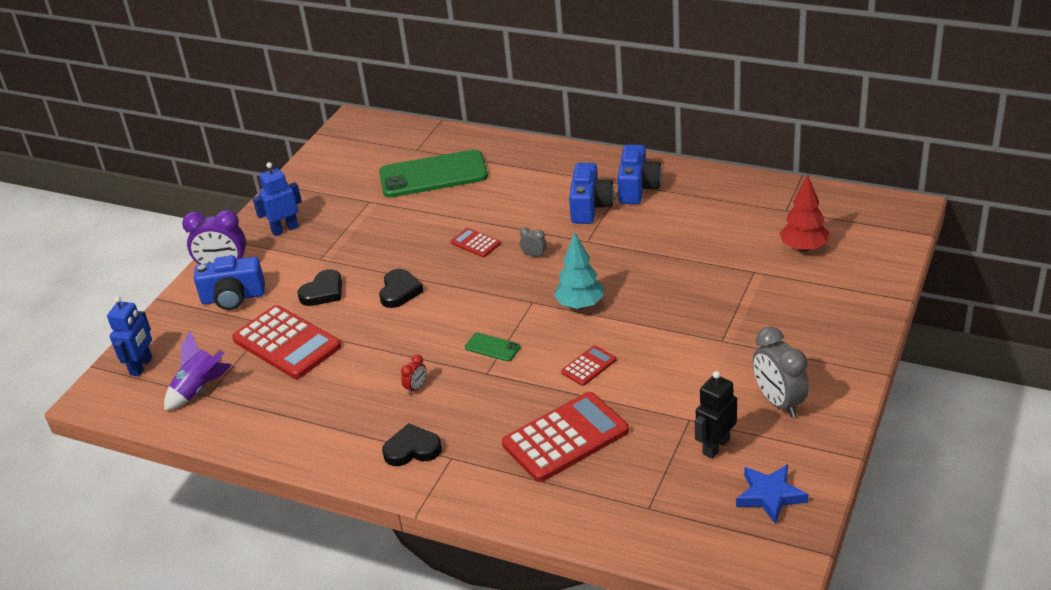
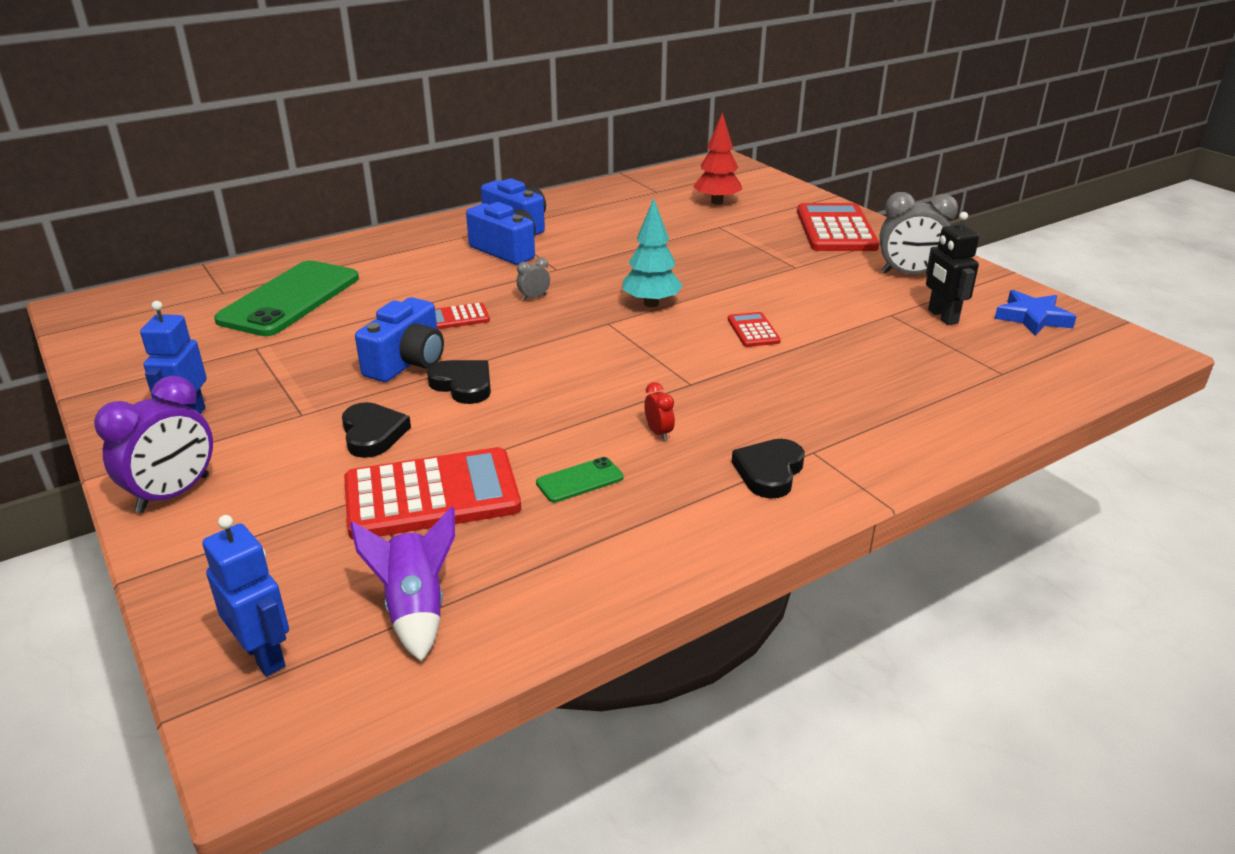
camera: 60 degrees left, 5 degrees down
blue camera [194,255,265,310] -> blue camera moved to [355,297,444,382]
green phone [465,333,521,361] -> green phone moved to [536,457,624,503]
red calculator [502,392,629,482] -> red calculator moved to [797,203,879,251]

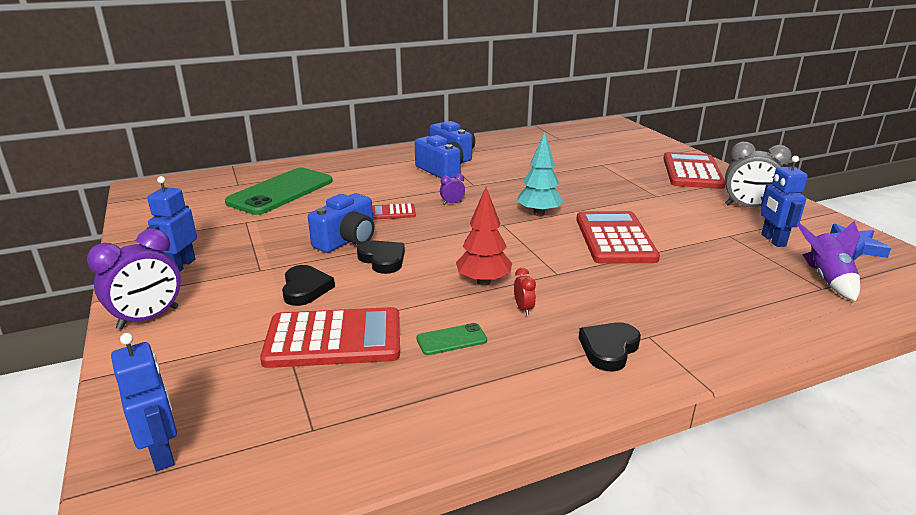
camera: 10 degrees right, 5 degrees down
purple rocket [350,506,455,662] -> purple rocket moved to [797,221,860,301]
grey clock [517,257,550,301] -> purple clock [440,174,465,205]
red tree [693,112,742,205] -> red tree moved to [456,187,512,286]
red calculator [728,312,781,347] -> red calculator [576,211,660,264], size x2.09
black robot [926,212,979,325] -> blue robot [760,156,808,247]

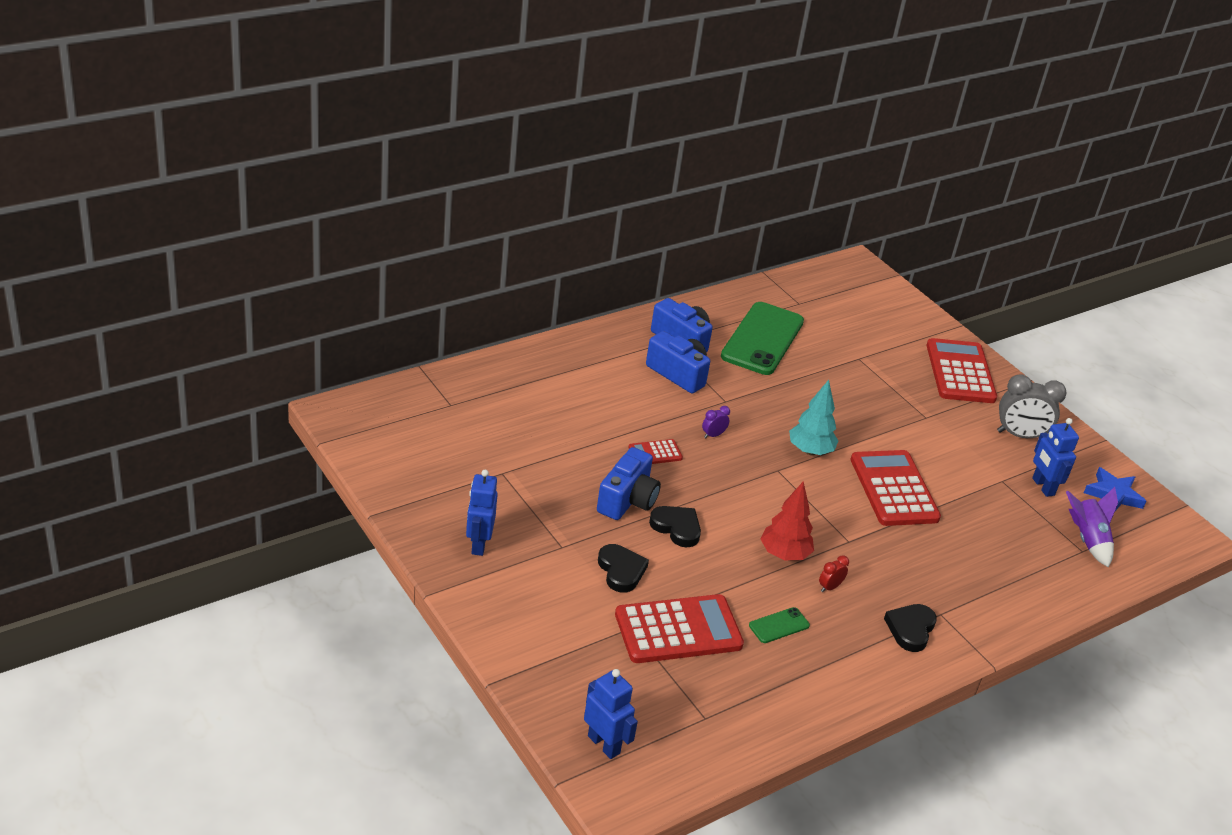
camera: 15 degrees left, 10 degrees up
purple clock [87,229,181,330] -> none
green phone [225,168,333,215] -> green phone moved to [721,302,804,375]
red clock [514,268,536,315] -> red clock turned 105 degrees counterclockwise [819,556,849,592]

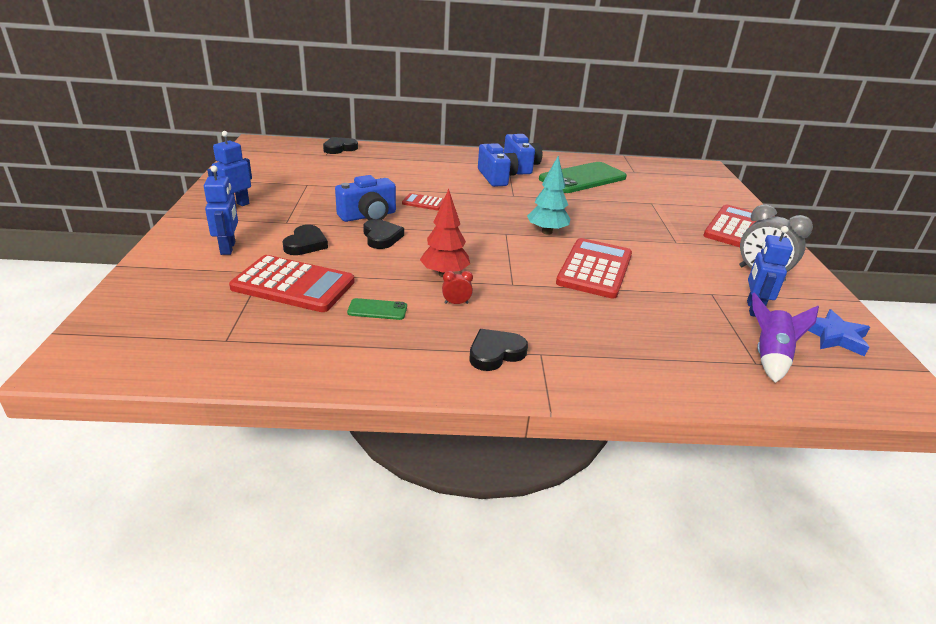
camera: 35 degrees right, 5 degrees down
blue robot [584,669,638,759] -> blue robot moved to [204,165,238,255]
purple clock [702,406,730,438] -> none
none -> black heart [323,137,358,154]

